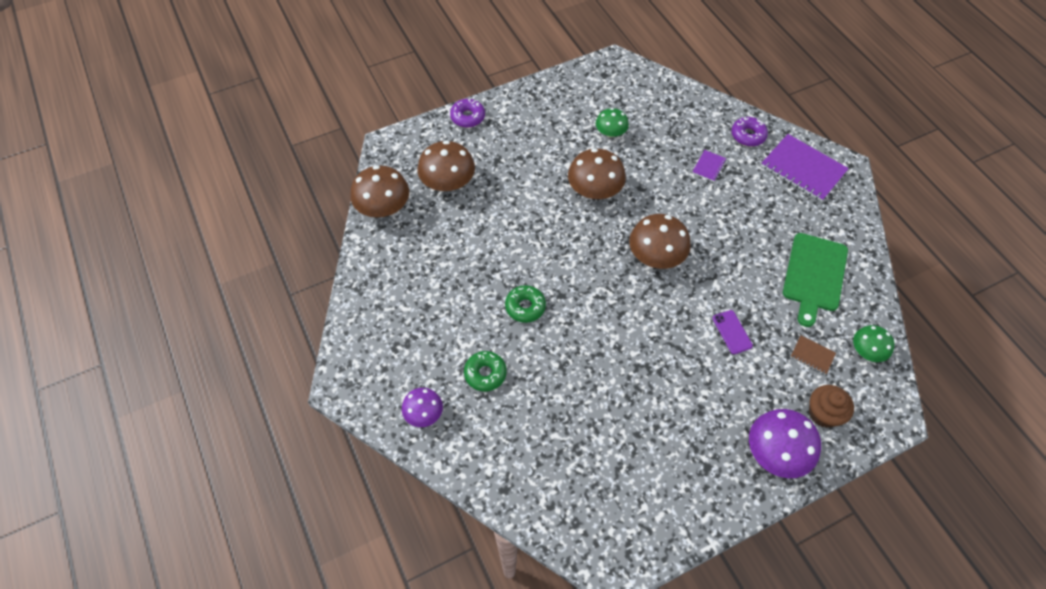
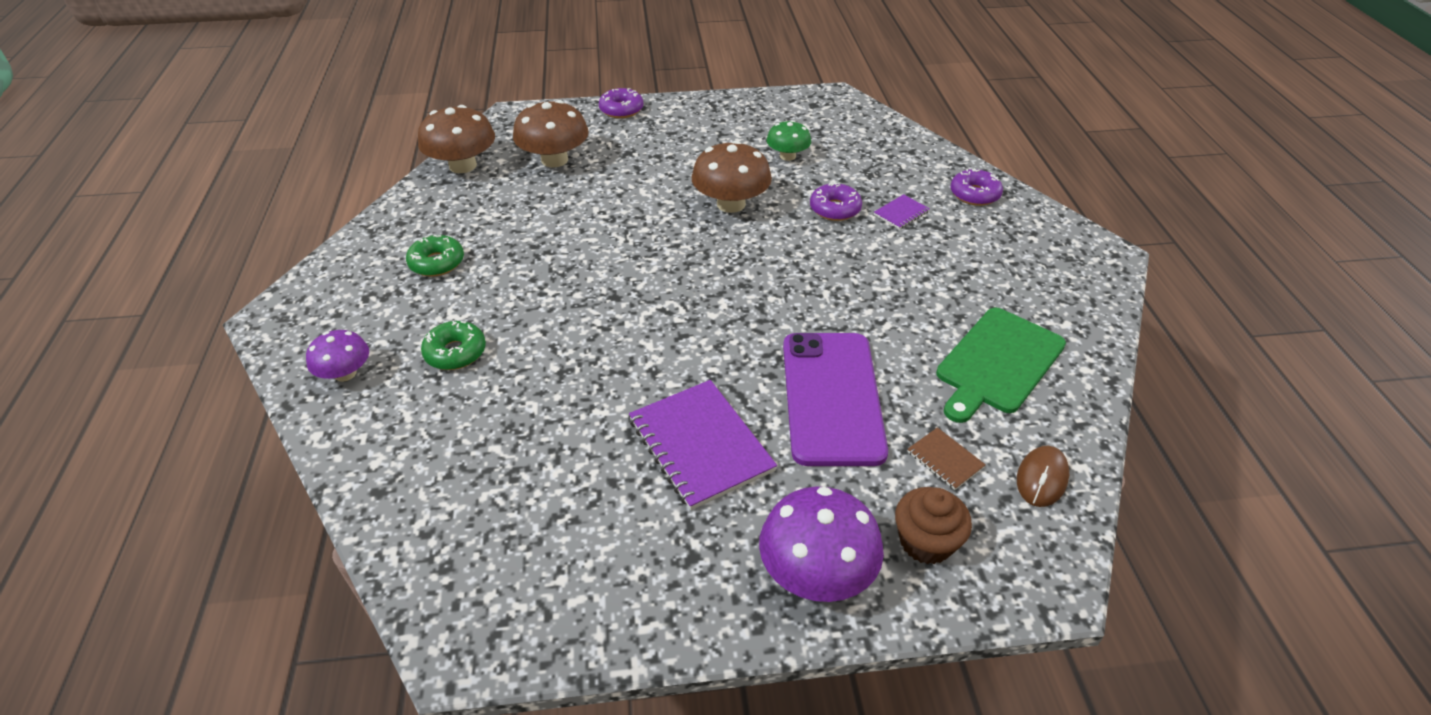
camera: 20 degrees right, 15 degrees down
green donut [505,285,546,323] -> green donut moved to [406,235,464,276]
brown mushroom [629,214,691,269] -> none
purple phone [712,310,753,354] -> purple phone [783,333,888,466], size x2.40
purple notebook [761,134,849,202] -> purple notebook moved to [629,380,777,510]
green mushroom [853,325,894,362] -> brown mouse [1017,446,1069,507]
none -> purple donut [810,182,862,221]

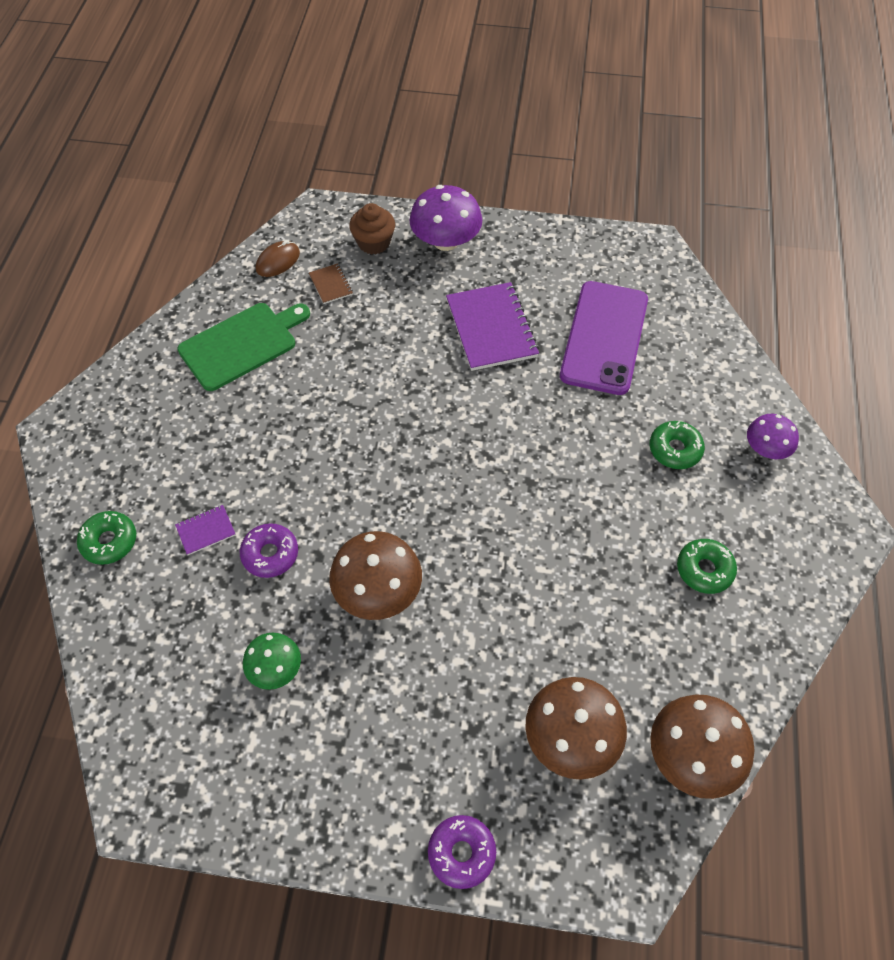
camera: 165 degrees left, 15 degrees up
purple phone [783,333,888,466] -> purple phone moved to [560,281,648,395]
purple donut [950,168,1003,206] -> green donut [77,511,136,565]

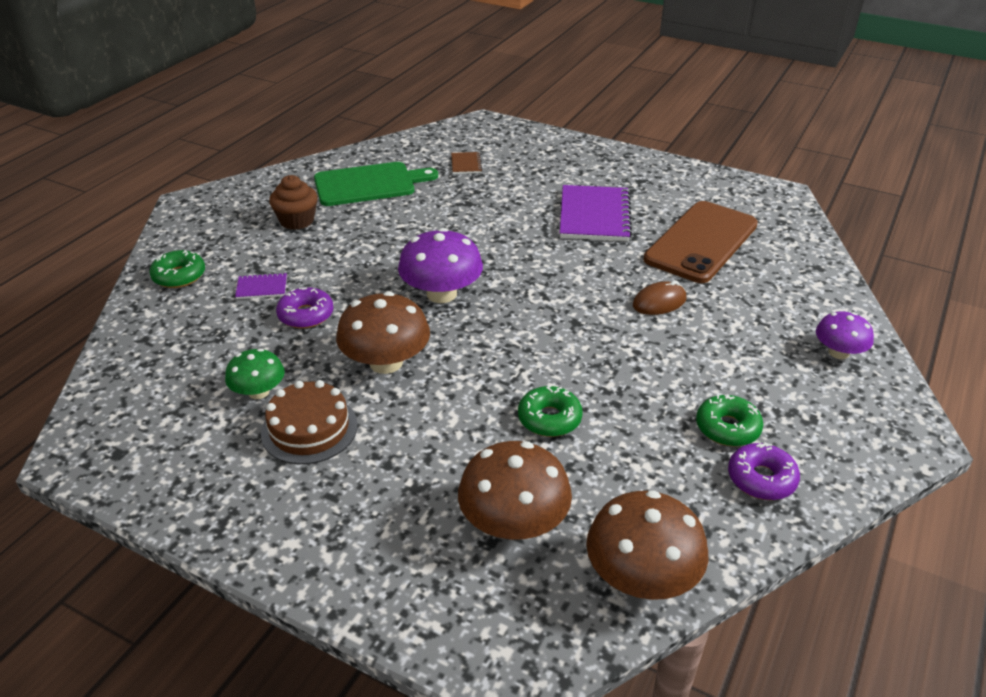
camera: 20 degrees right, 20 degrees down
brown mouse [256,240,300,277] -> brown mouse moved to [633,280,686,315]
brown cupcake [349,203,395,255] -> brown cupcake moved to [269,175,318,230]
purple mushroom [409,185,482,251] -> purple mushroom moved to [398,228,483,303]
purple donut [428,815,496,889] -> purple donut moved to [728,442,800,500]
purple phone [560,281,648,395] -> brown phone [644,201,758,283]
green donut [649,421,705,469] -> green donut moved to [518,385,583,437]
none -> brown cake [261,380,358,464]

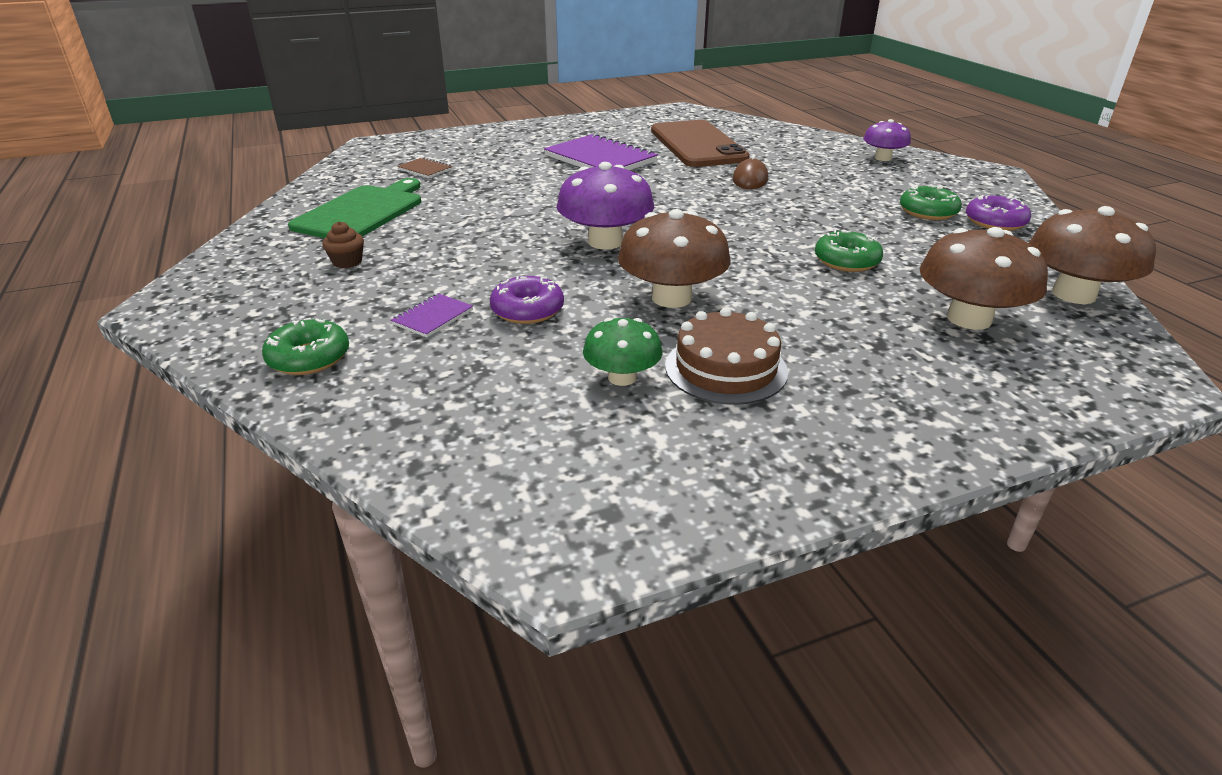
camera: 50 degrees left, 5 degrees down
brown cupcake [269,175,318,230] -> brown cupcake [322,221,364,268], size x0.62

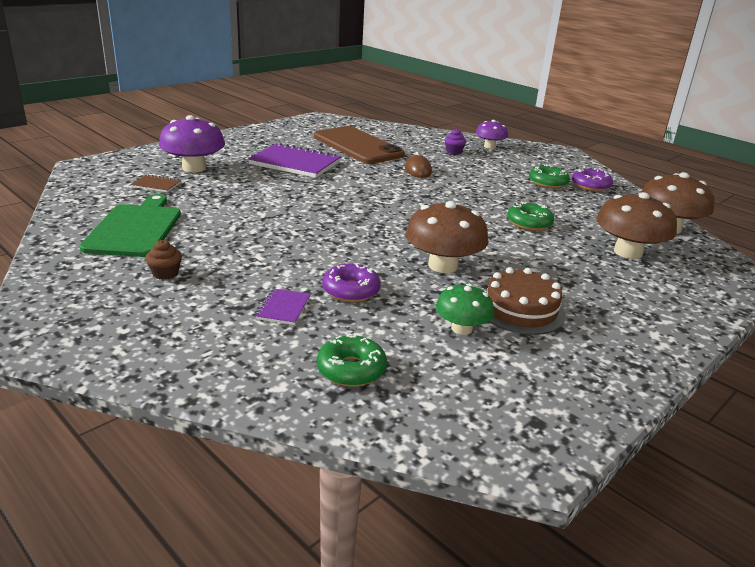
camera: 25 degrees left, 5 degrees down
green donut [262,318,349,375] -> green donut moved to [317,335,387,387]
purple mushroom [556,162,654,249] -> purple mushroom moved to [159,115,225,173]
none -> purple cupcake [445,129,466,155]

